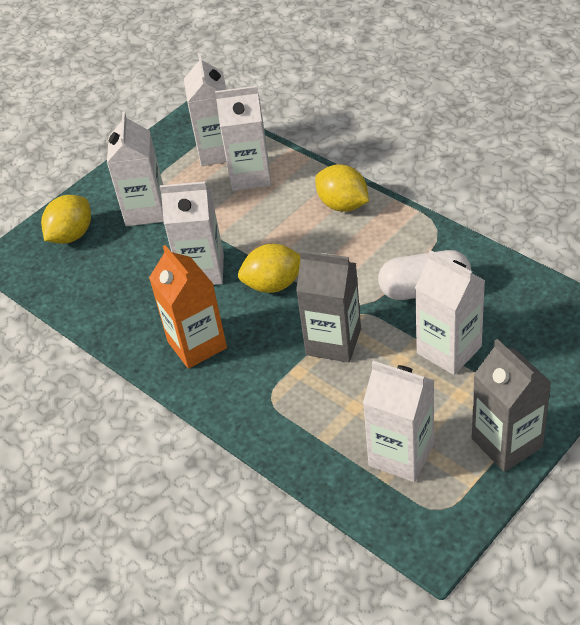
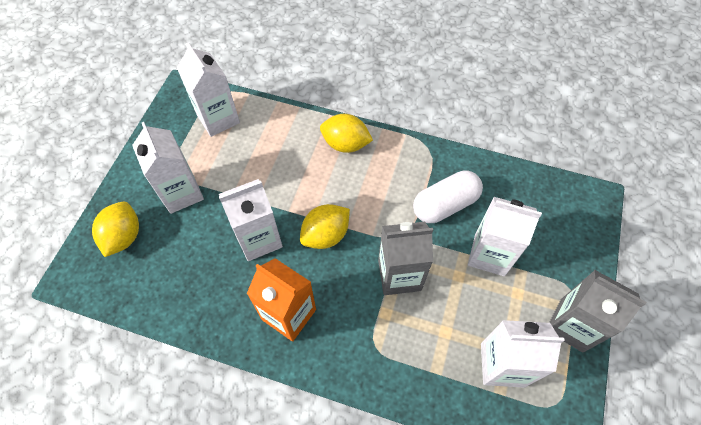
camera: 30 degrees left, 15 degrees up
white carton [215,86,271,191] -> none

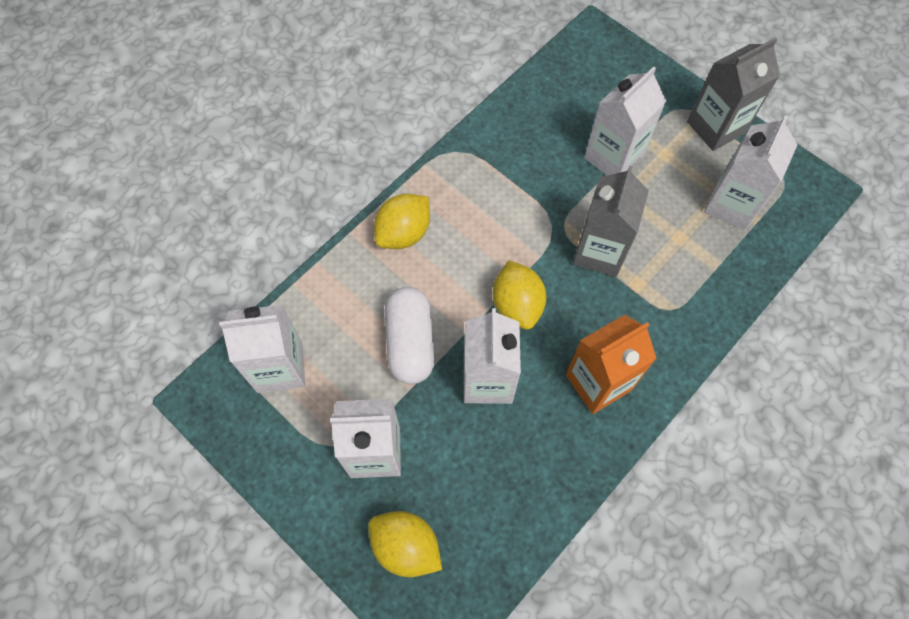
camera: 65 degrees left, 5 degrees up
white capsule [413,170,483,223] -> white capsule moved to [385,287,435,384]

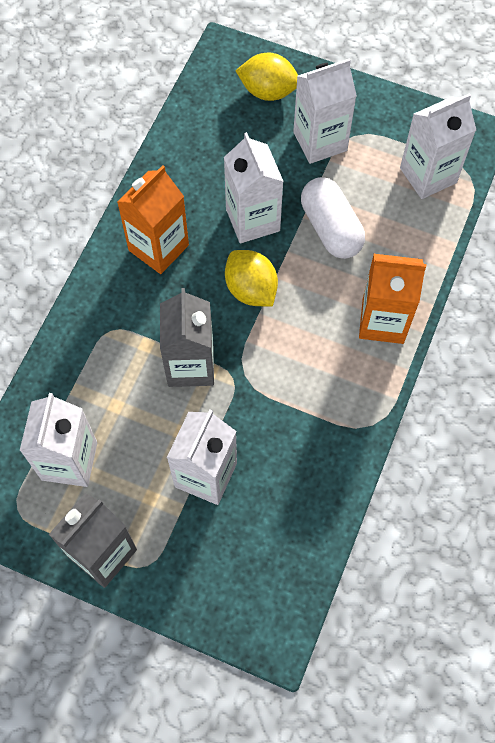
camera: 160 degrees right, 0 degrees up
yellow lemon [374,194,430,249] -> orange carton [359,254,426,344]

